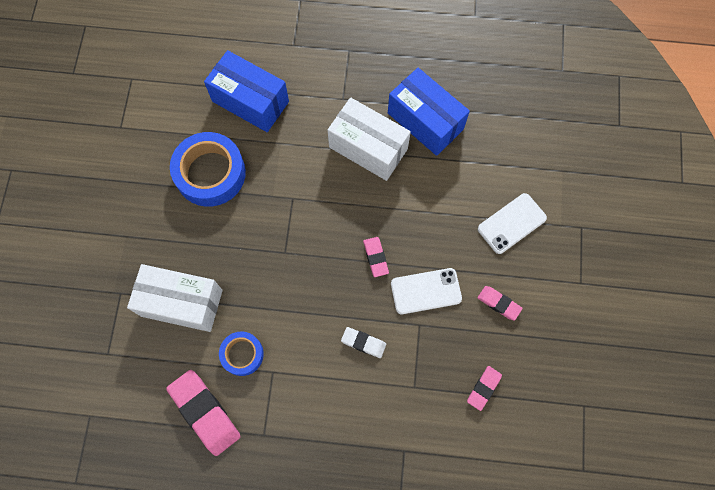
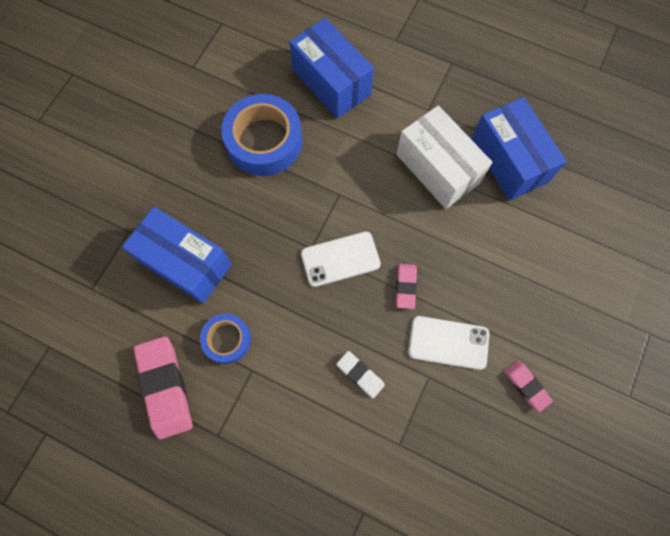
camera: 20 degrees right, 0 degrees up
white box [127,264,223,332] -> blue box [122,207,232,304]
pink eraser [467,366,502,411] -> none
white phone [478,193,547,254] -> white phone moved to [301,231,381,287]

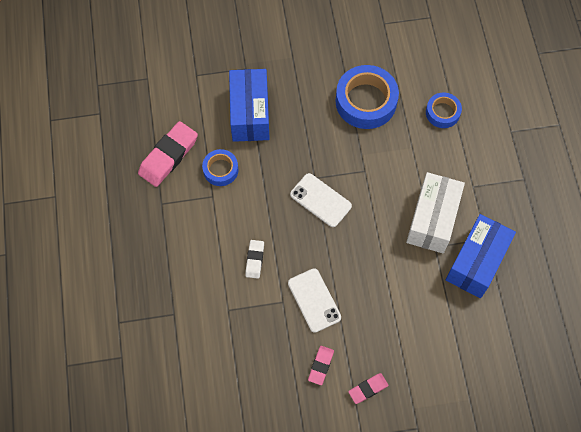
camera: 55 degrees right, 5 degrees down
blue box [289,18,374,118] -> blue tape [426,93,462,128]
pink eraser [396,264,417,309] -> pink eraser moved to [348,373,389,404]

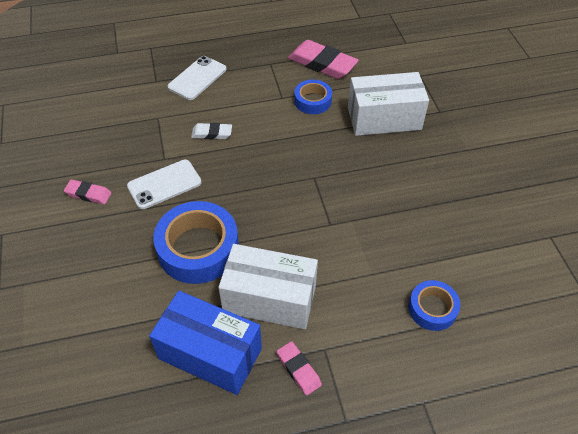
camera: 85 degrees right, 15 degrees down
blue box [229,69,270,142] -> white box [348,72,429,136]
white phone [290,173,352,227] -> white phone moved to [167,56,226,100]
blue tape [336,65,399,129] -> blue tape moved to [153,201,239,284]
pink eraser [348,373,389,404] -> pink eraser moved to [277,341,322,396]

